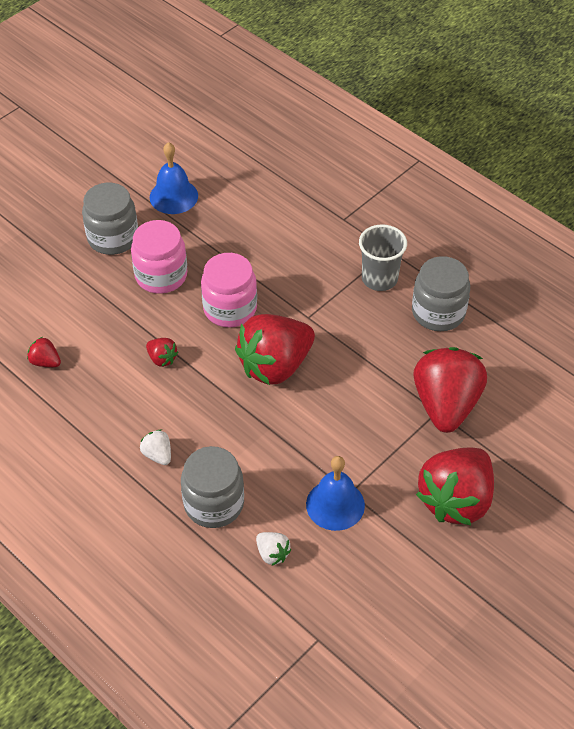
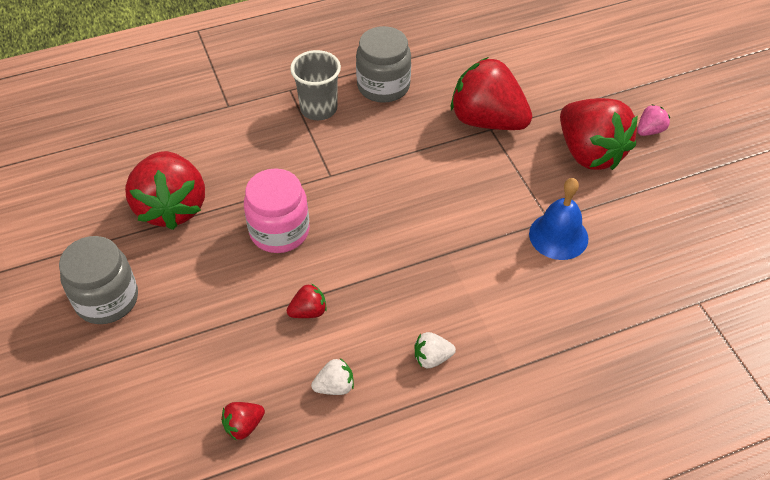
camera: 65 degrees left, 0 degrees up
pink jar [131,220,187,294] -> none
blue bell [150,142,198,214] -> none
grey jar [181,446,244,528] -> none
red strawberry [235,314,315,385] -> red strawberry moved to [125,151,205,230]
white strawberry [256,532,292,566] -> white strawberry moved to [311,358,354,395]
none -> pink strawberry [637,105,670,136]

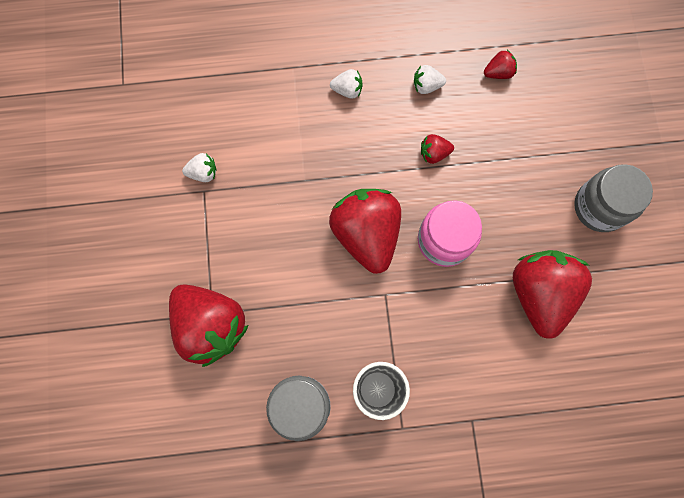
camera: 165 degrees left, 25 degrees up
blue bell [529,178,588,260] -> white strawberry [182,153,217,182]
red strawberry [560,98,638,170] -> red strawberry moved to [329,189,401,274]
pink strawberry [637,105,670,136] -> none

